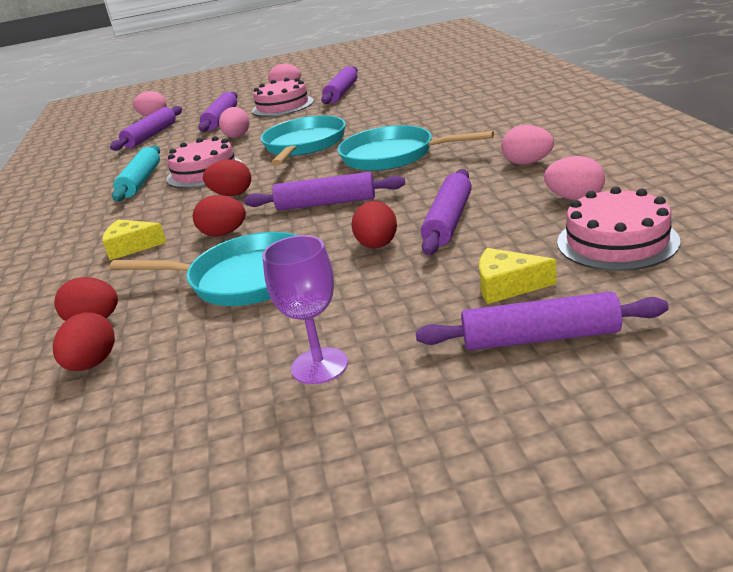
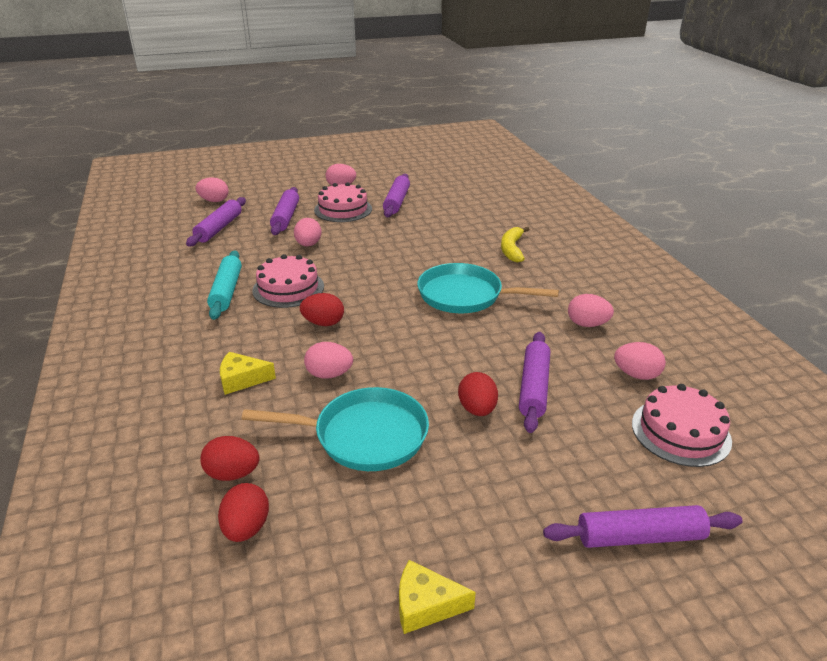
camera: 10 degrees left, 5 degrees up
red egg [193,195,246,237] -> pink egg [304,342,353,378]
purple rolling pin [244,172,405,211] -> none
turquoise pan [261,116,346,166] -> none
purple goblet [262,235,348,384] -> none
yellow cheese [479,248,557,304] -> yellow cheese moved to [399,560,476,634]
none -> yellow banana [501,227,530,263]

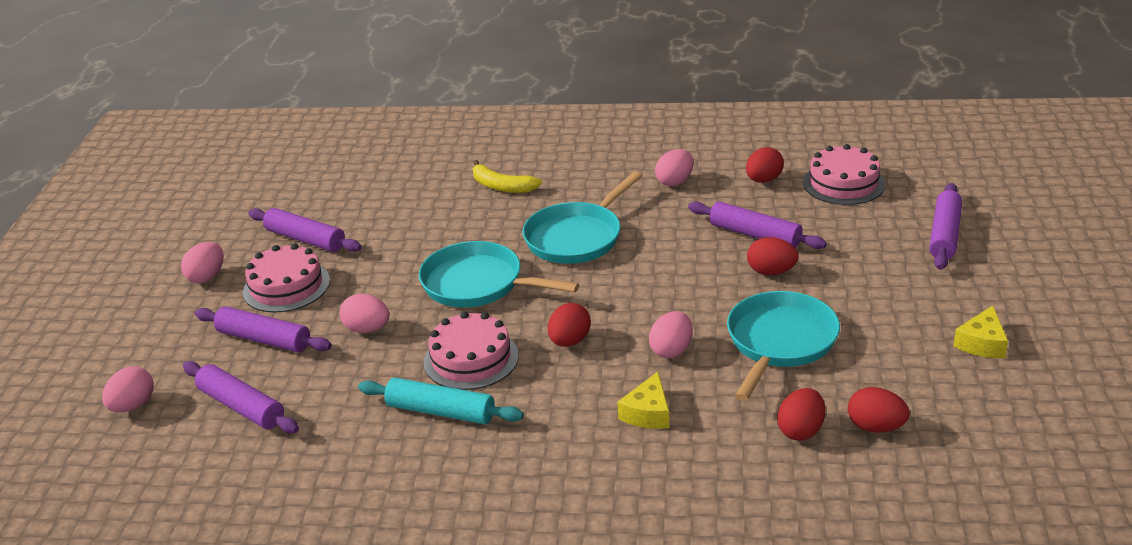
camera: 65 degrees left, 0 degrees up
pink egg [614,342,666,380] -> red egg [746,147,784,183]
none -> turquoise pan [419,241,579,307]

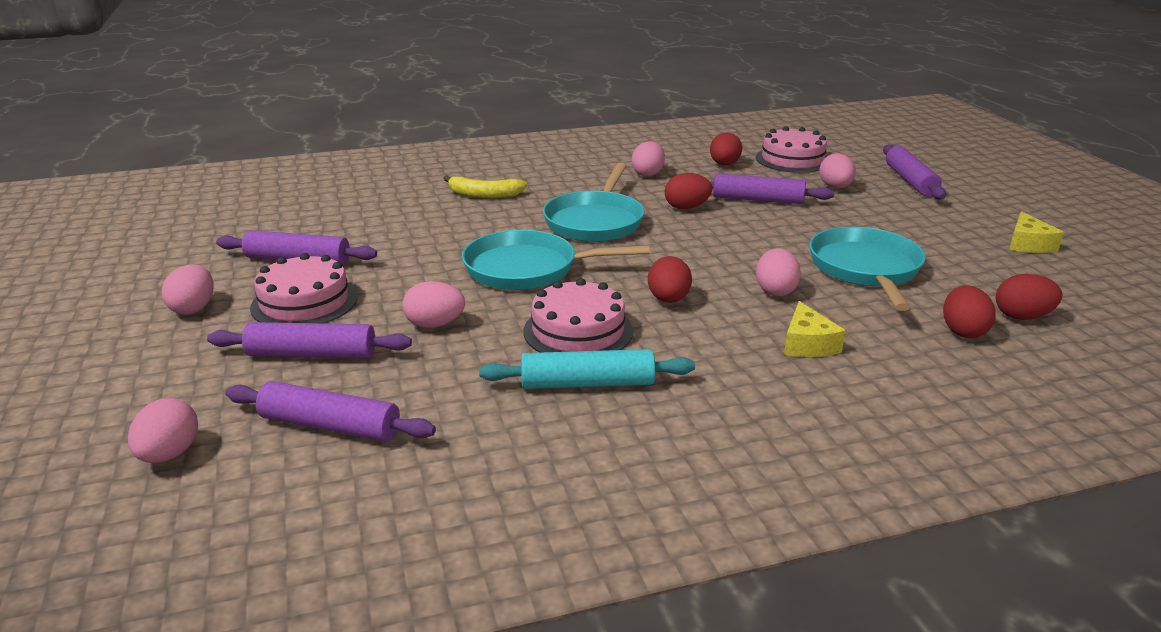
camera: 25 degrees left, 5 degrees down
red egg [747,237,799,275] -> red egg moved to [665,173,712,209]
none -> pink egg [819,153,856,189]

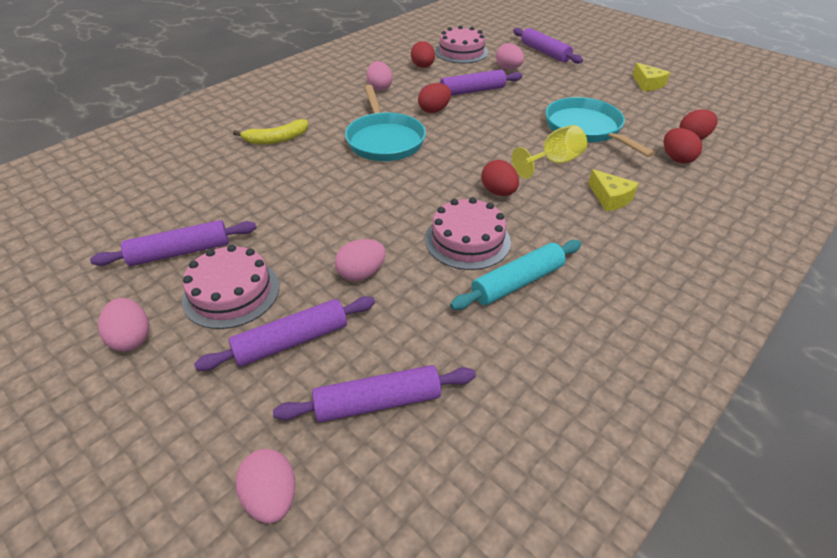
camera: 30 degrees left, 15 degrees up
turquoise pan [462,230,650,290] -> none
pink egg [756,248,801,296] -> yellow goblet [512,125,587,179]

